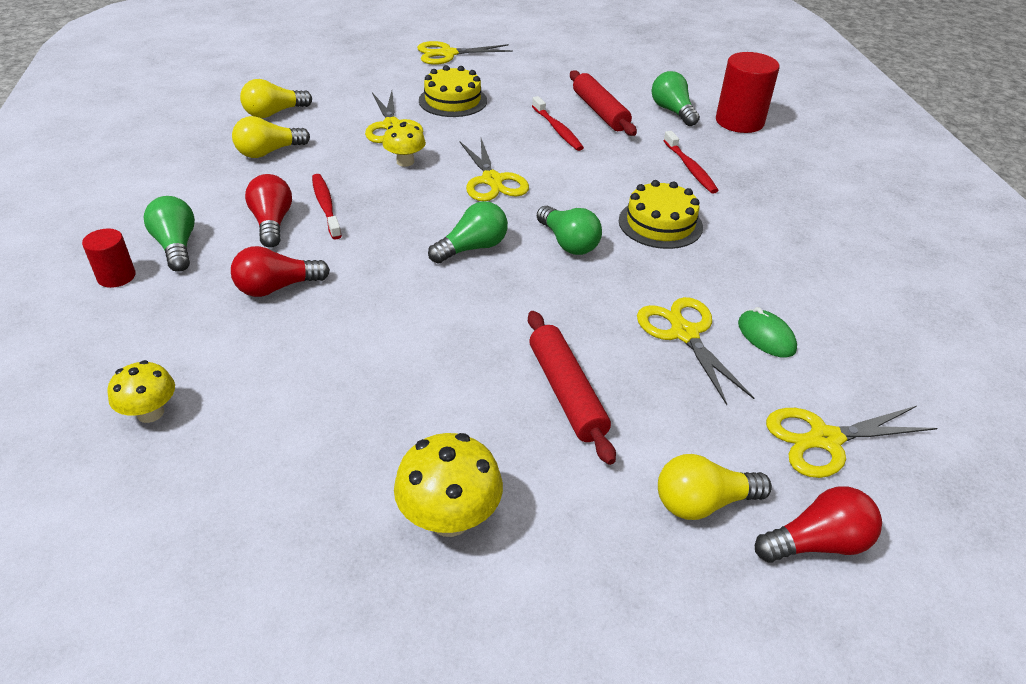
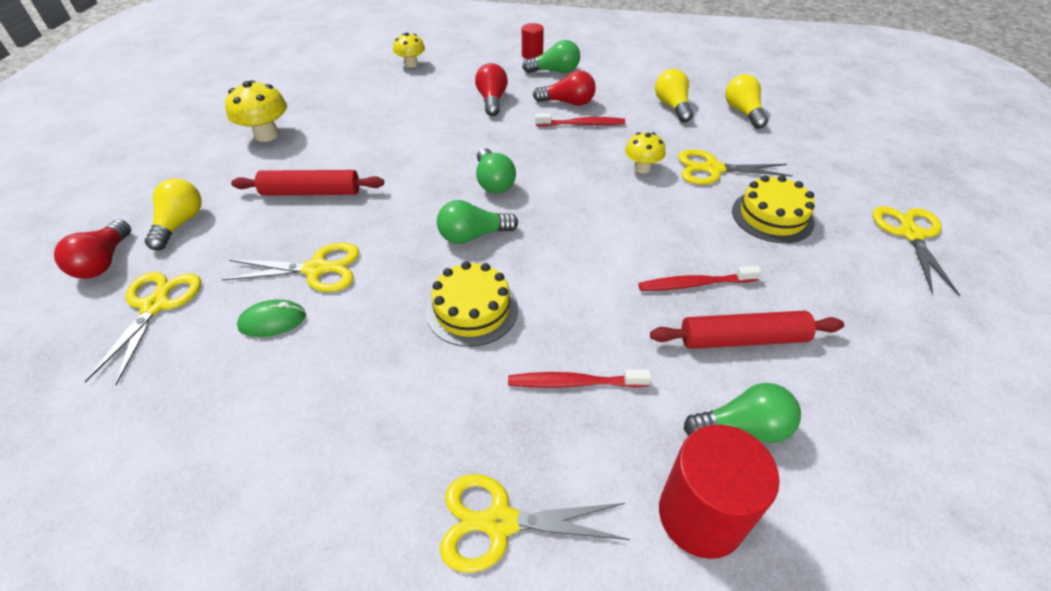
camera: 110 degrees right, 5 degrees up
yellow scissors [459,139,529,201] -> yellow scissors moved to [440,474,630,573]

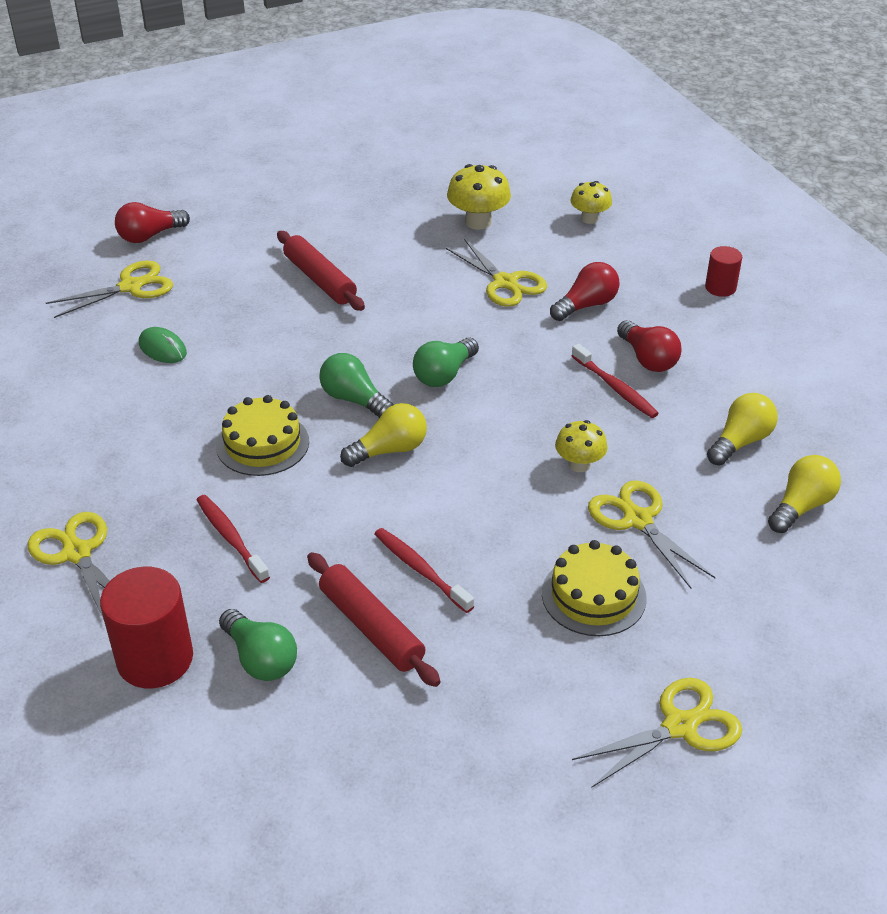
camera: 55 degrees right, 5 degrees down
yellow light bulb [145,178,202,251] -> yellow light bulb moved to [340,403,427,467]
yellow scissors [222,243,359,292] -> yellow scissors moved to [446,239,547,307]
yellow mushroom [225,80,287,142] -> yellow mushroom moved to [447,164,511,230]
green light bulb [522,40,580,73] -> none

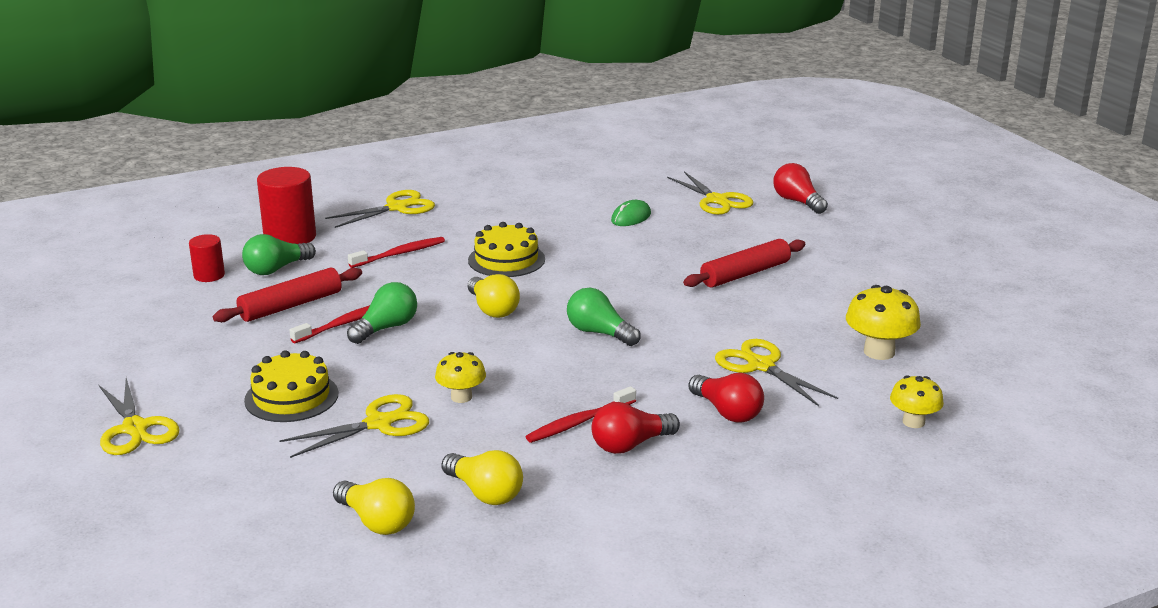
camera: 90 degrees right, 15 degrees down
green light bulb [319,353,394,418] -> green light bulb moved to [347,282,417,344]
yellow scissors [446,239,547,307] -> yellow scissors turned 90 degrees clockwise [715,339,838,406]
red cylinder [705,246,742,297] -> red cylinder moved to [189,234,225,282]

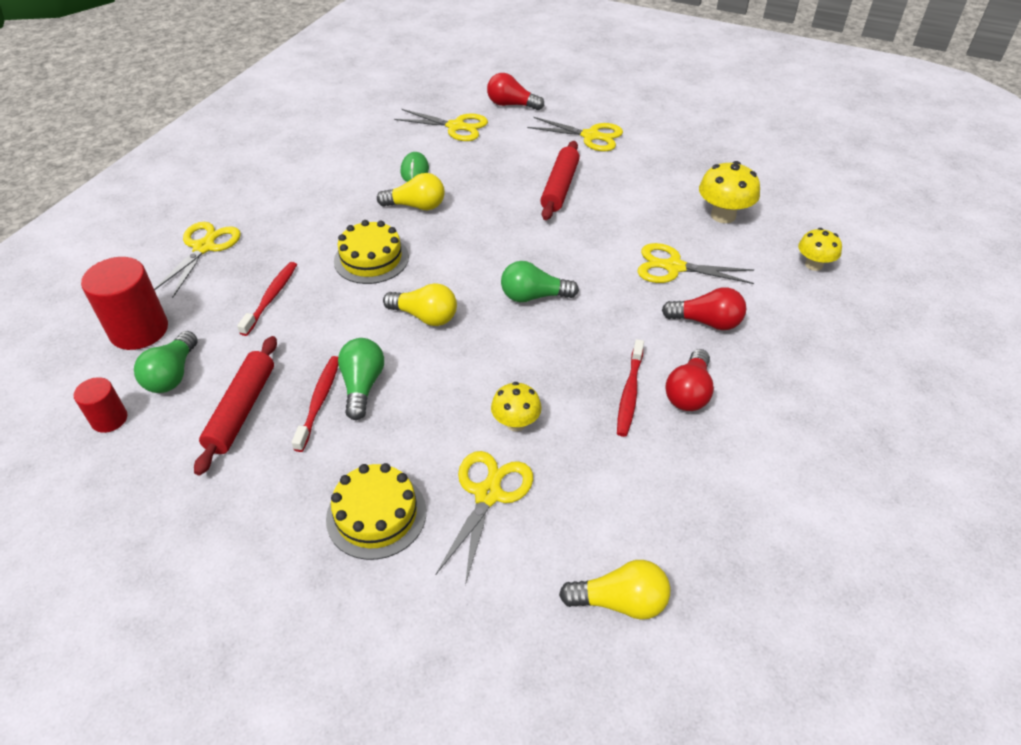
camera: 40 degrees left, 20 degrees up
yellow scissors [99,378,180,455] -> yellow scissors moved to [527,117,623,151]
yellow light bulb [441,450,523,505] -> yellow light bulb moved to [377,173,445,210]

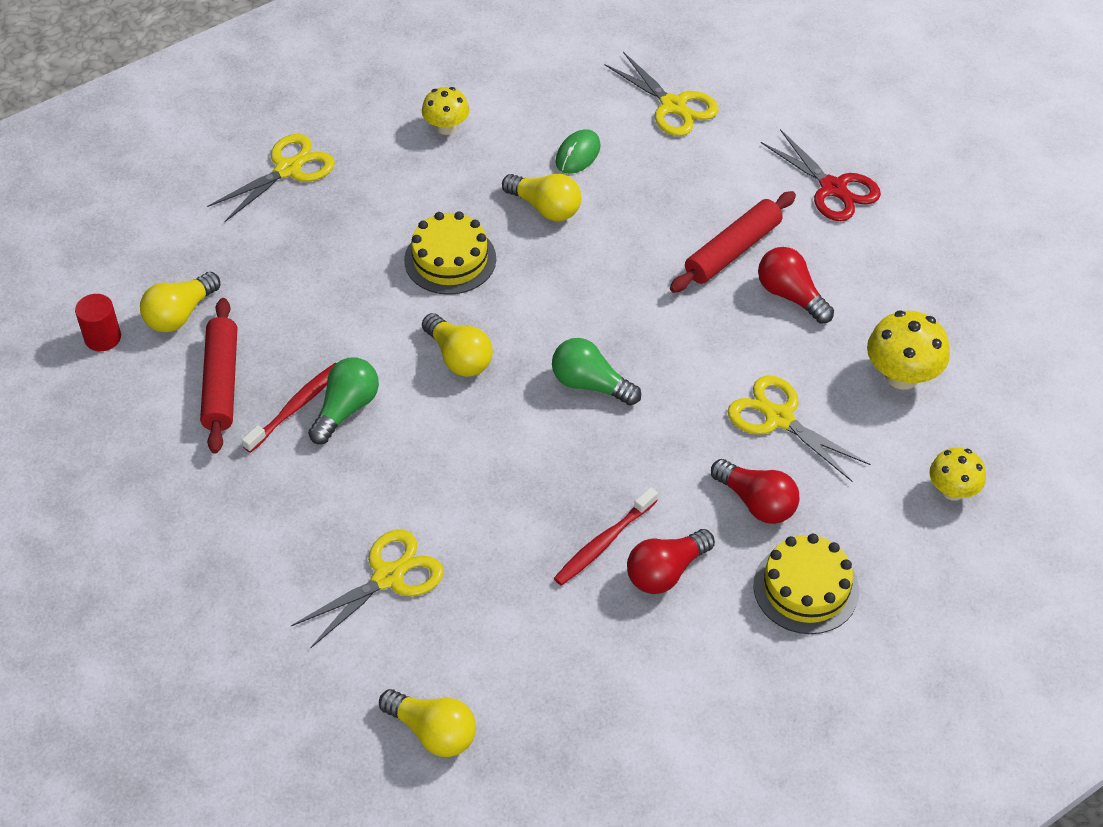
camera: 30 degrees right, 5 degrees up
red cylinder [81,257,168,350] -> none
green light bulb [134,331,198,393] -> yellow light bulb [140,272,220,332]
red rolling pin [194,336,277,475] -> red rolling pin turned 45 degrees counterclockwise [200,298,237,454]
red toothbrush [237,262,297,336] -> none
yellow cake [326,463,426,560] -> yellow cake moved to [753,534,859,634]
red light bulb [487,73,544,110] -> red light bulb moved to [758,247,834,324]
yellow mushroom [491,382,542,431] -> yellow mushroom moved to [422,87,469,135]
yellow scissors [527,117,623,151] -> red scissors [761,129,881,221]

